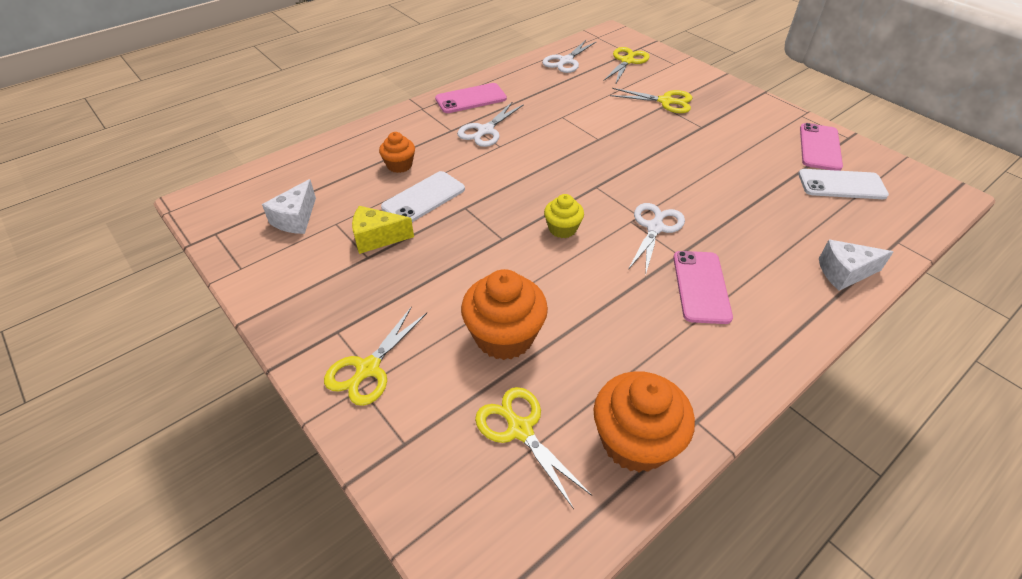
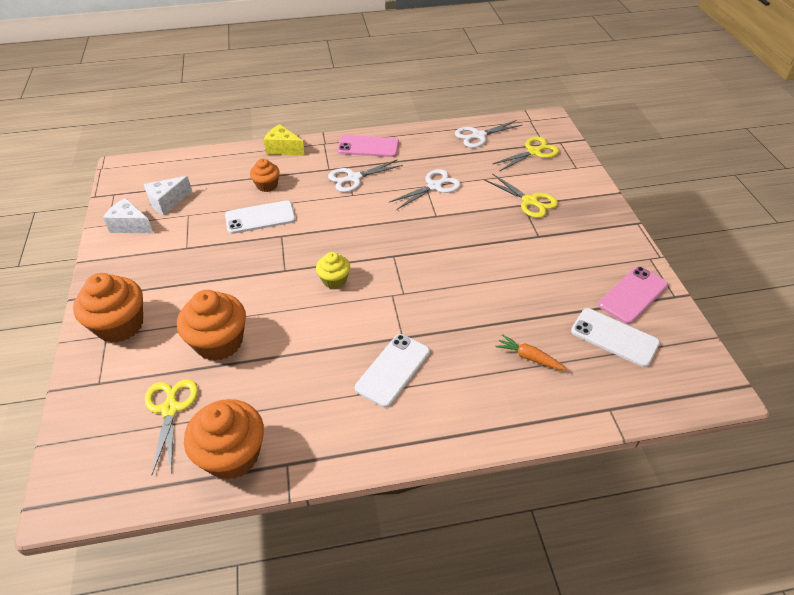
camera: 30 degrees right, 0 degrees up
yellow scissors [324,306,427,406] -> orange cupcake [73,273,143,343]
yellow cheese [352,206,414,254] -> yellow cheese moved to [263,124,305,155]
white scissors [628,203,685,276] -> white scissors moved to [390,169,461,210]
pink phone [673,251,733,324] -> white phone [355,334,430,408]
white cheese [819,240,893,291] -> white cheese moved to [103,198,153,233]
none -> orange carrot [496,334,566,370]

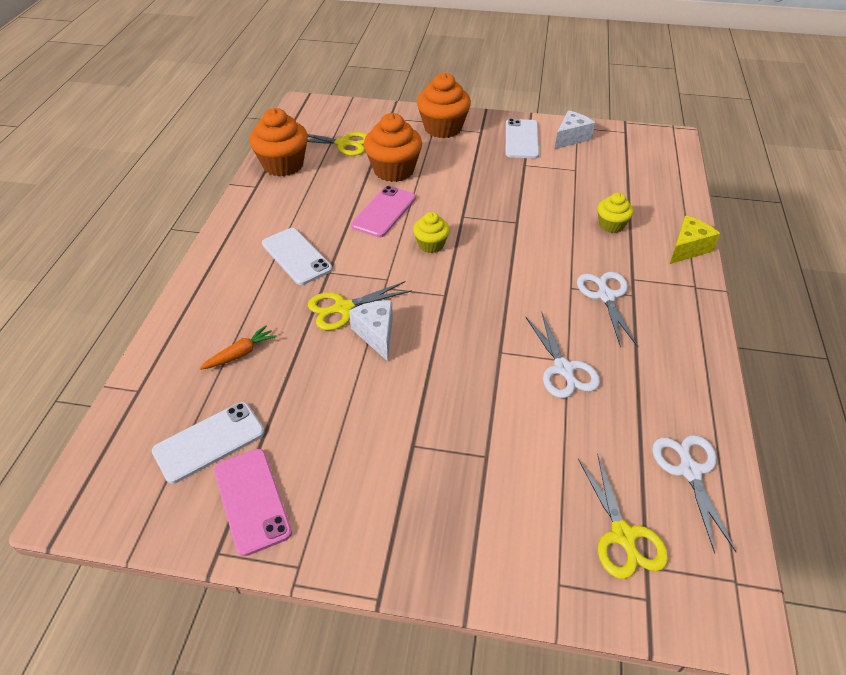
camera: 110 degrees right, 0 degrees up
white cheese [144,176,192,215] -> white cheese moved to [349,300,393,361]
white phone [225,200,296,234] -> white phone moved to [506,119,539,159]
orange cupcake [250,158,280,192] -> yellow cupcake [597,193,634,233]
pink phone [337,135,399,157] -> pink phone moved to [351,186,416,238]
yellow scissors [484,173,558,218] -> yellow scissors moved to [308,281,412,330]

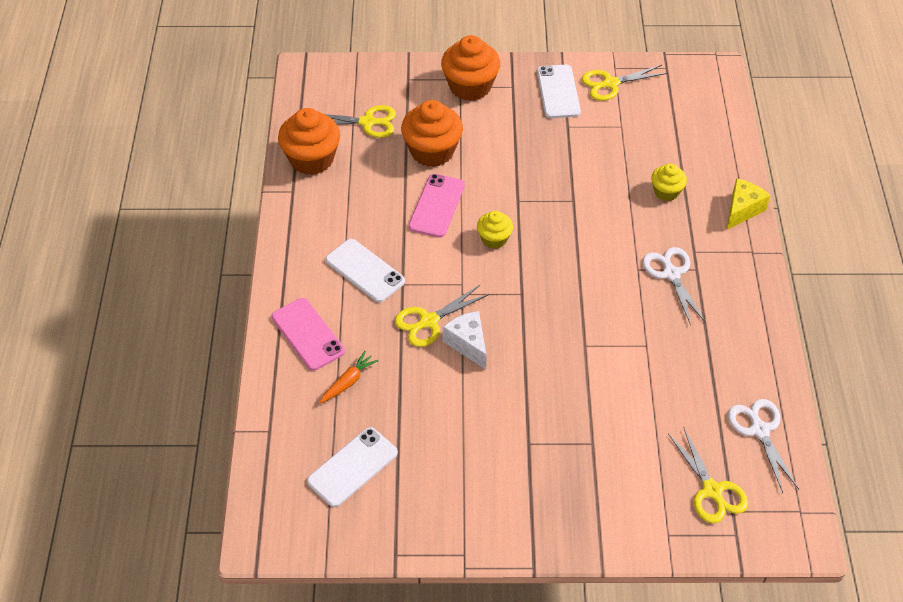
camera: 10 degrees left, 5 degrees up
pink phone [214,449,292,556] -> pink phone moved to [271,298,345,371]
white scissors [526,313,600,398] -> none
white cheese [555,111,595,149] -> yellow scissors [582,65,668,101]

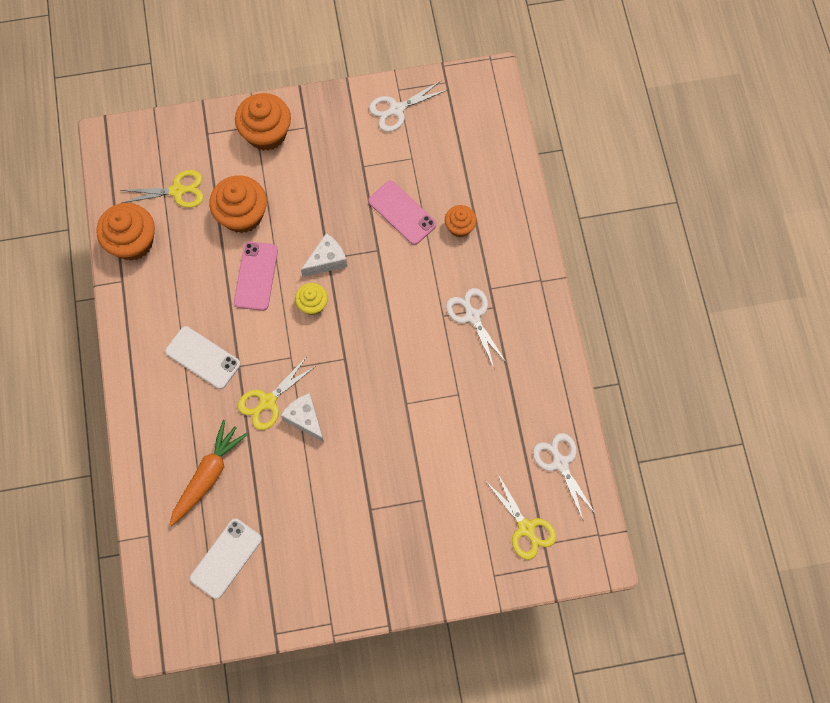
camera: 10 degrees left, 20 degrees up
pink phone [271,298,345,371] -> pink phone moved to [368,181,437,245]
orange carrot [320,351,378,403] -> orange carrot [169,420,248,526], size x1.79
white phone [537,65,581,118] -> none
yellow scissors [582,65,668,101] -> white scissors [369,80,447,132]
yellow cupcake [651,164,687,201] -> orange cupcake [445,205,477,237]
yellow cheese [727,178,771,230] -> none
none -> white cheese [301,233,347,277]

